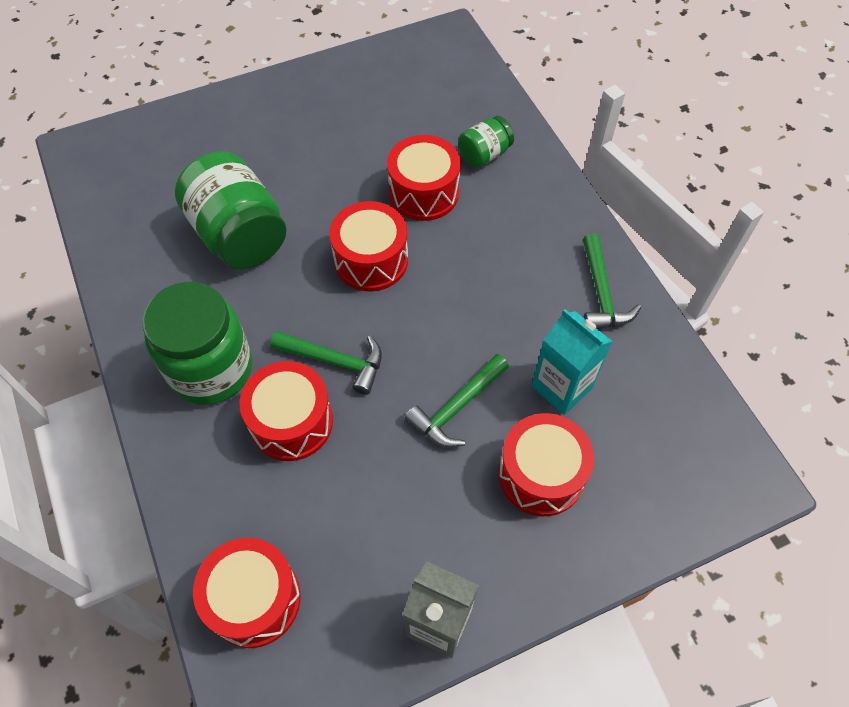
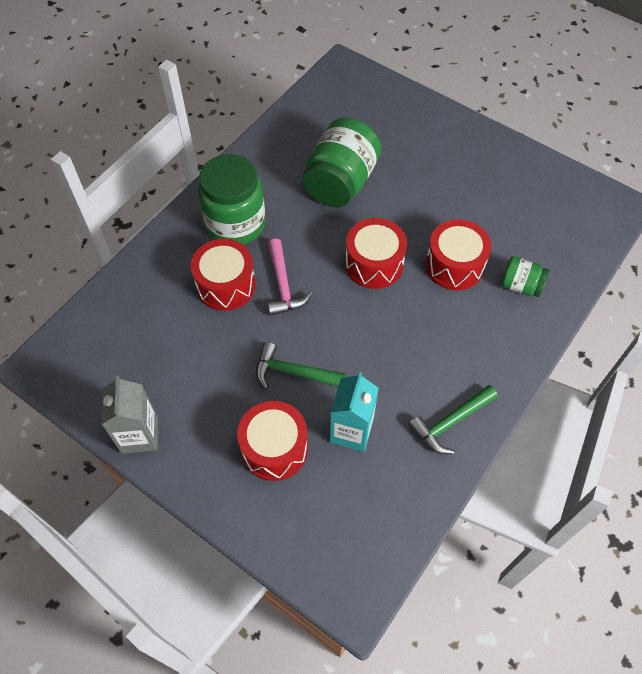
camera: 60 degrees right, 0 degrees up
red drum [193,537,301,648] -> none
green hammer [270,331,382,395] -> pink hammer [267,239,312,316]

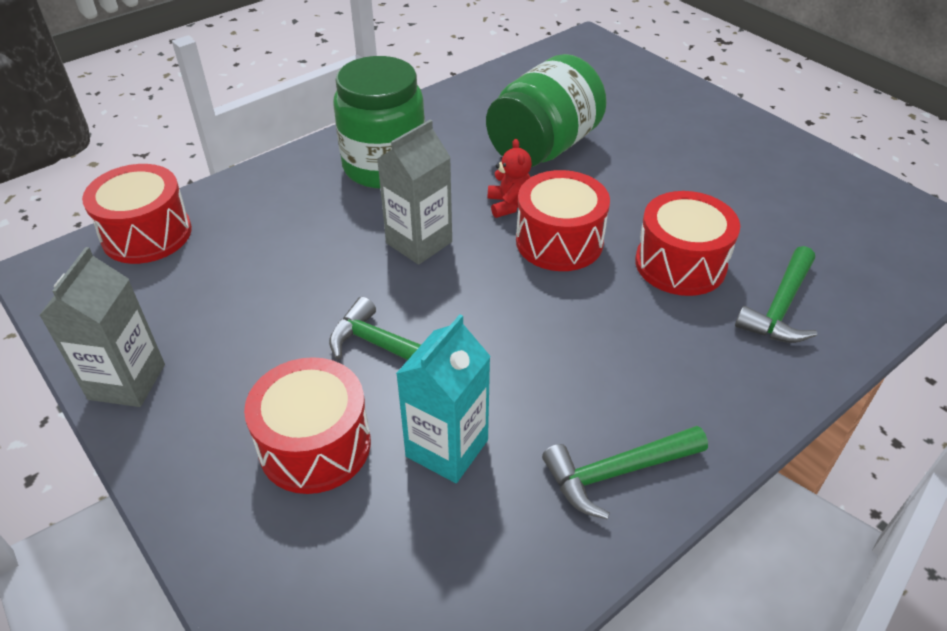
camera: 15 degrees right, 15 degrees down
red drum [191,239,256,311] -> red drum moved to [82,164,192,264]
pink hammer [267,239,312,316] -> grey carton [377,120,452,265]
green jar [501,256,549,297] -> green hammer [735,246,817,343]
none -> red teddy bear [488,139,532,218]

